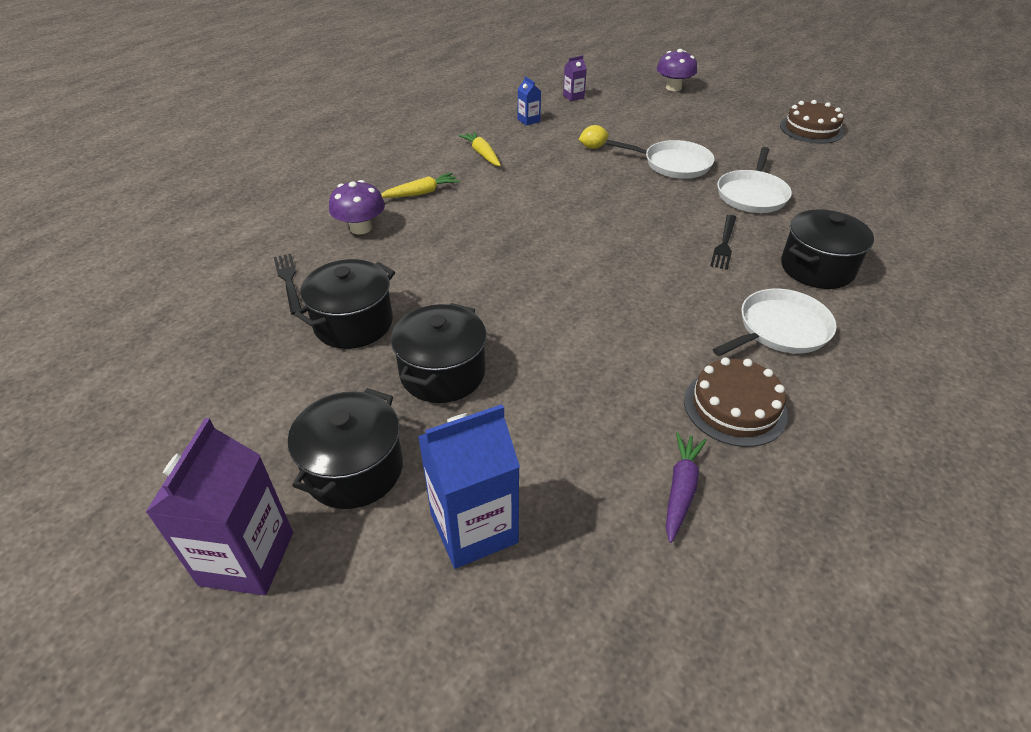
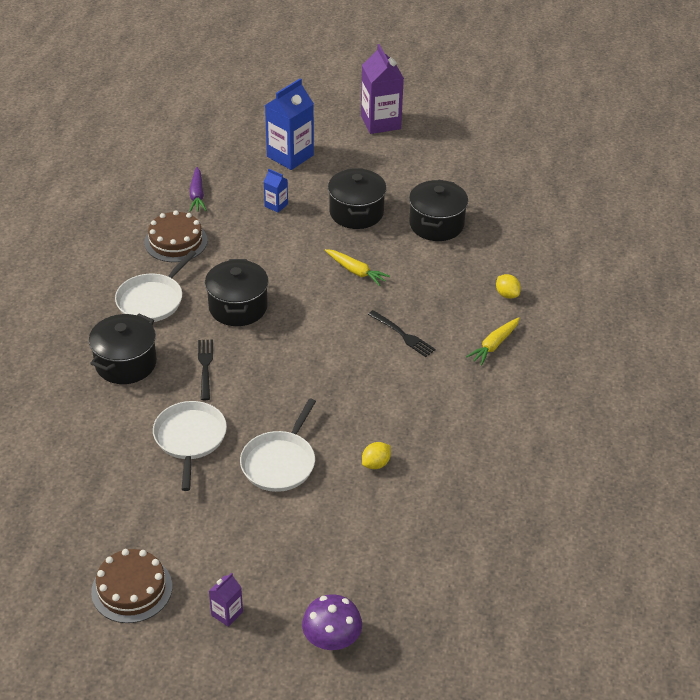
camera: 155 degrees right, 0 degrees up
black fork [274,254,301,315] -> black fork moved to [368,310,436,357]
black pot [288,388,403,509] -> black pot moved to [205,259,269,326]
purple mushroom [329,180,385,235] -> yellow lemon [496,274,521,299]
yellow carrot [459,131,501,166] -> yellow carrot moved to [325,249,390,286]
blue carton [518,76,541,126] -> blue carton moved to [264,169,288,213]
purple carton [563,55,587,101] -> purple carton moved to [209,573,243,627]
white pan [606,140,714,179] -> white pan turned 60 degrees counterclockwise [240,399,316,492]

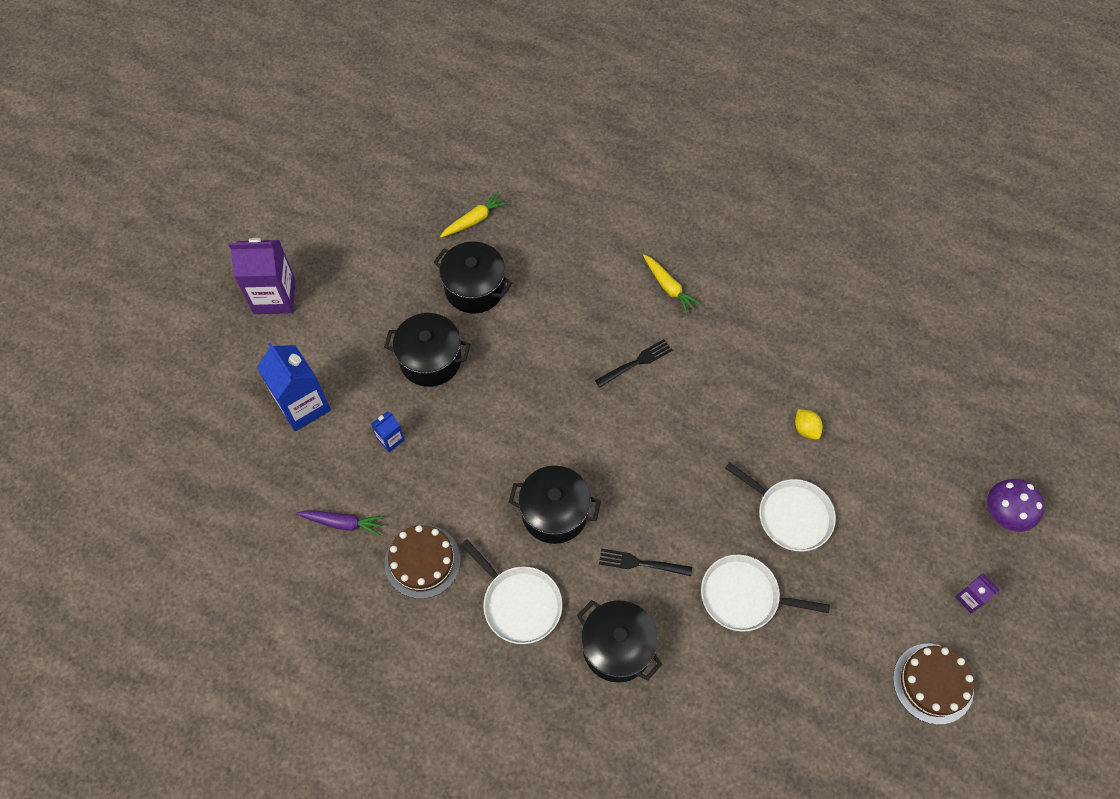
camera: 75 degrees left, 20 degrees up
yellow carrot [325,249,390,286] -> yellow carrot moved to [440,191,508,237]
yellow lemon [496,274,521,299] -> none

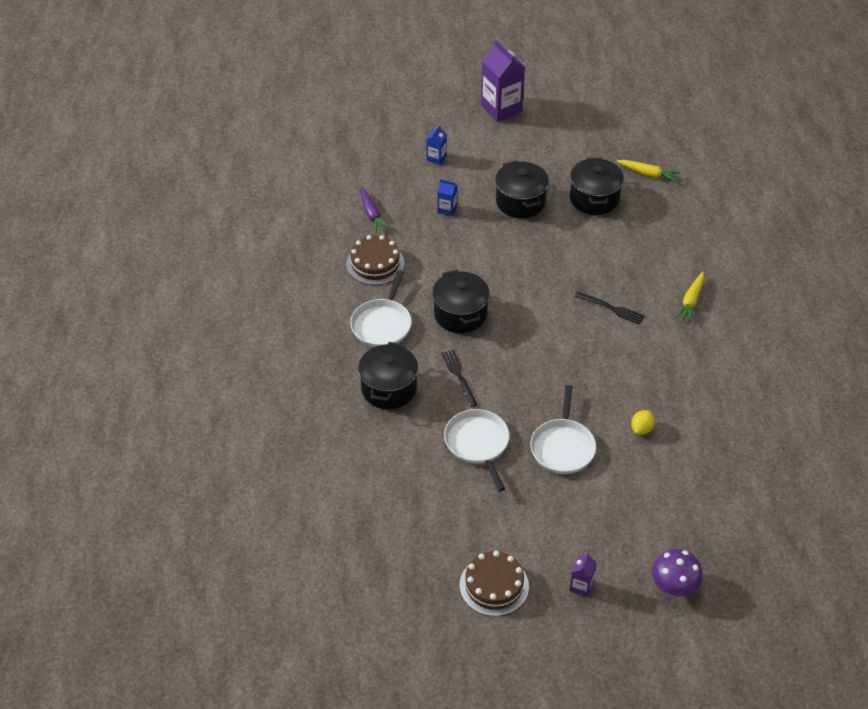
camera: 60 degrees right, 15 degrees down
blue carton [257,342,331,431] -> blue carton [427,125,447,165], size x0.48

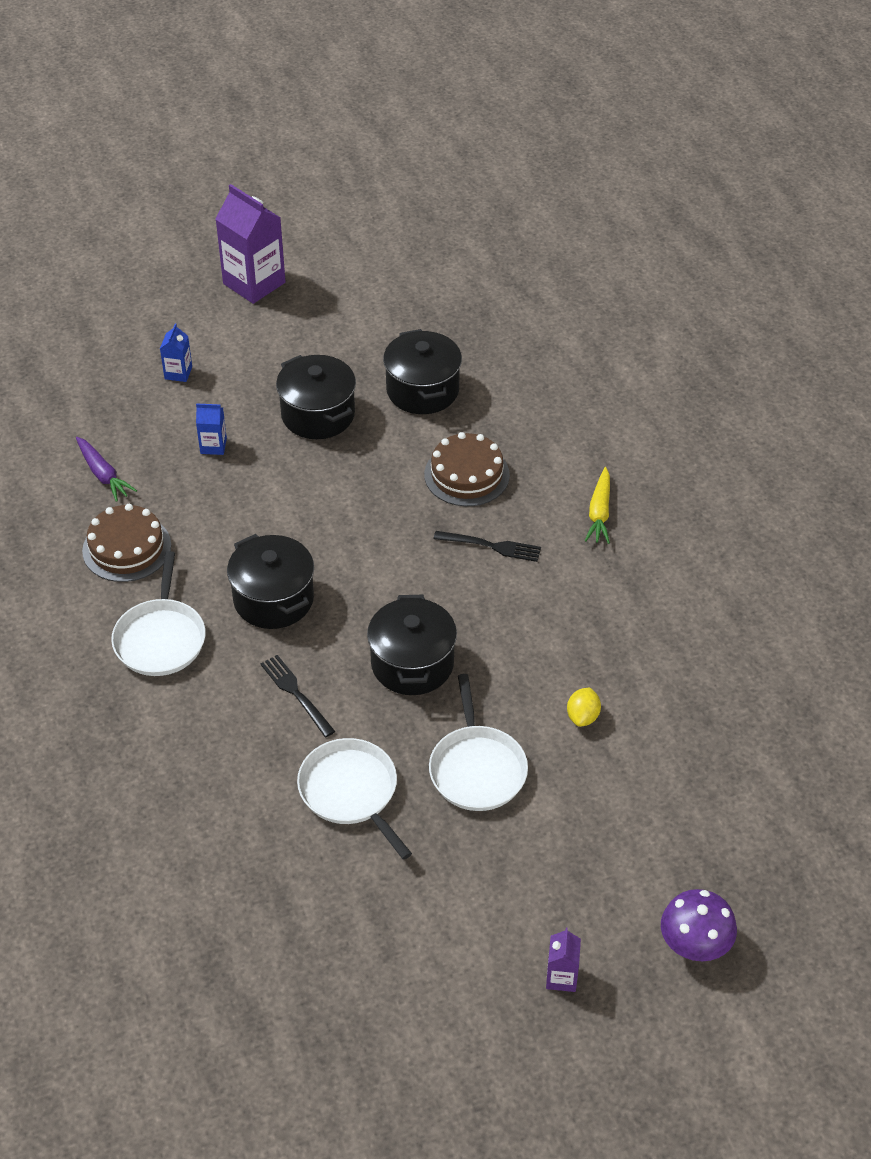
camera: 15 degrees left, 0 degrees up
black pot [358,342,418,409] -> black pot moved to [367,595,457,695]
brown cake [460,551,529,616] -> brown cake moved to [424,432,510,506]
yellow carrot [616,160,681,183] -> none

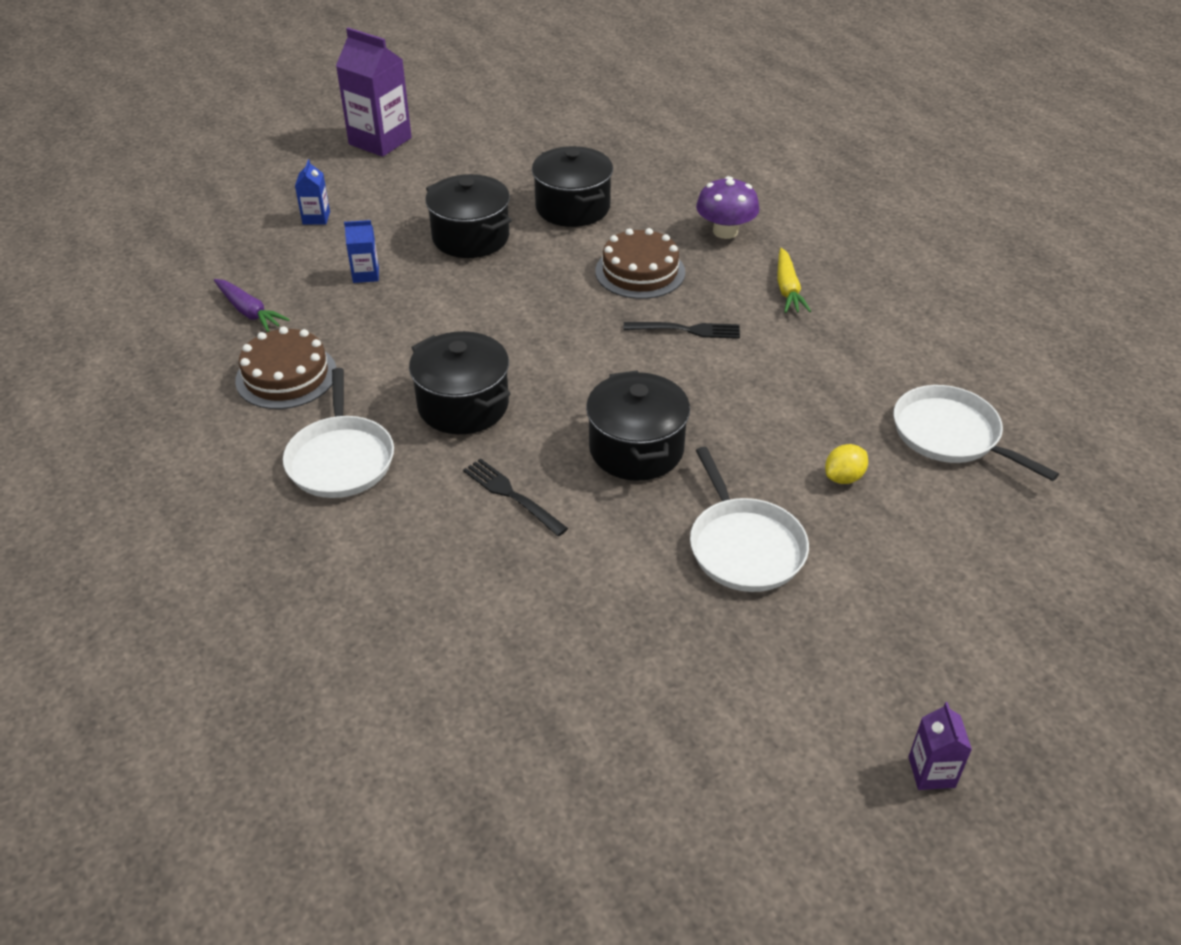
camera: 10 degrees left, 5 degrees down
white pan [297,738,412,860] -> white pan moved to [893,385,1059,481]
yellow lemon [567,688,601,727] -> yellow lemon turned 45 degrees clockwise [825,444,868,484]
purple mushroom [661,889,737,961] -> purple mushroom moved to [696,176,759,239]

